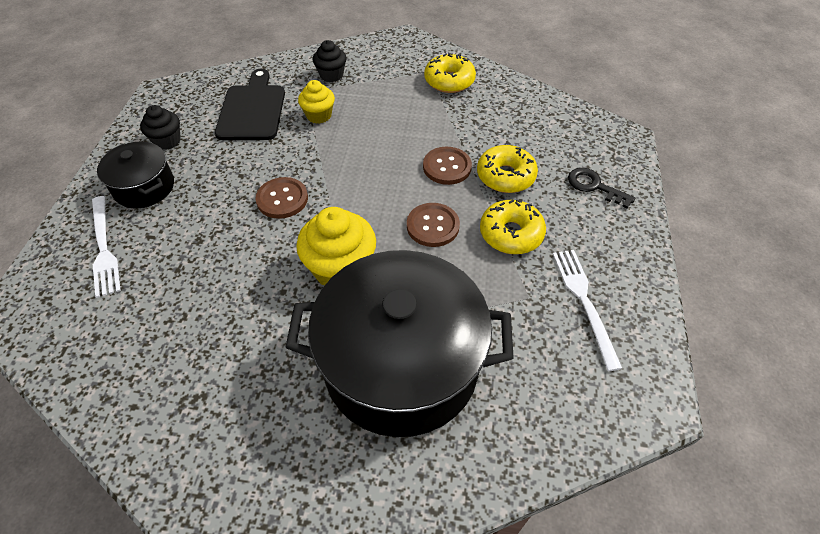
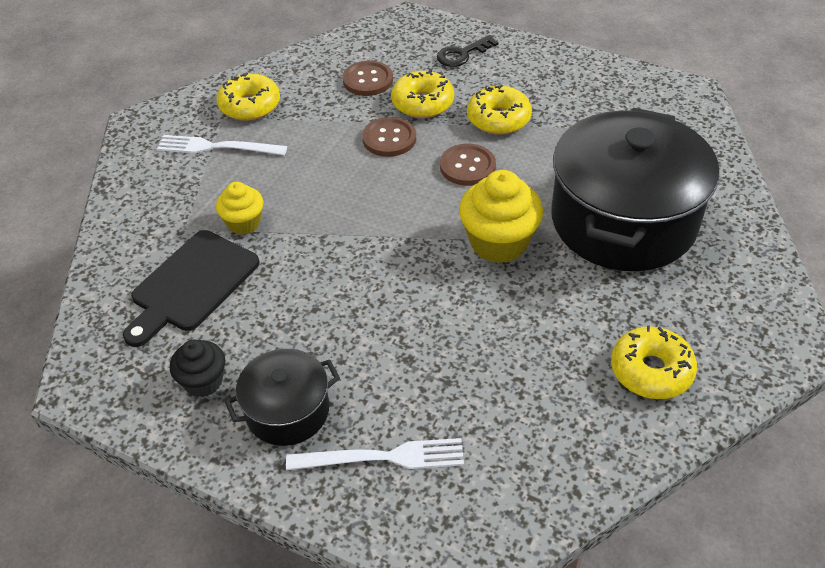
camera: 70 degrees left, 5 degrees down
black cutting board [215,69,285,140] -> black cutting board turned 75 degrees counterclockwise [123,230,260,347]
brown button [256,177,308,219] -> brown button moved to [342,61,393,96]
black cupcake [313,40,347,82] -> none
white fork [553,250,622,371] -> white fork moved to [157,135,287,155]
none -> yellow donut [611,325,697,399]

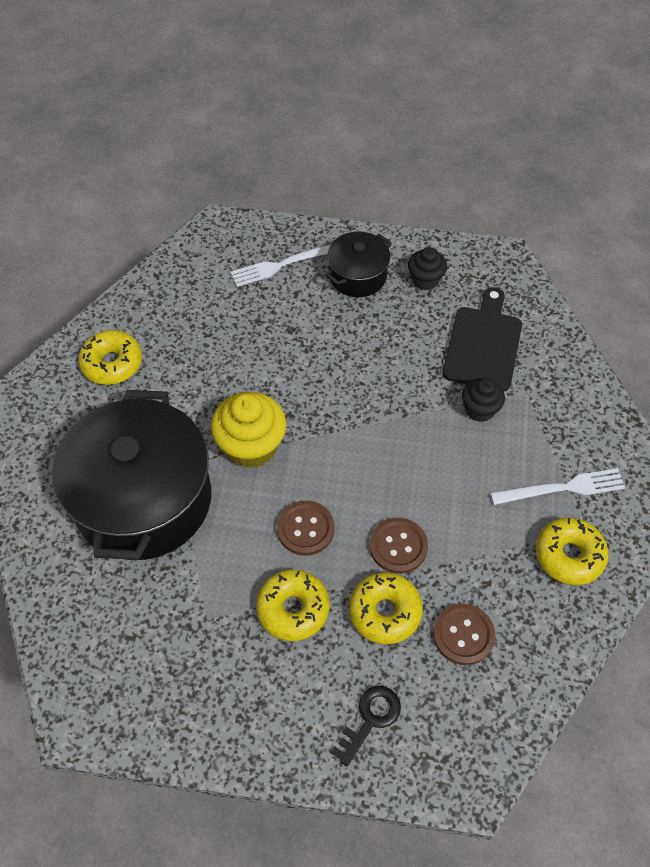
camera: 160 degrees right, 10 degrees up
yellow cupcake [216,182,263,235] -> black cupcake [462,378,505,422]

